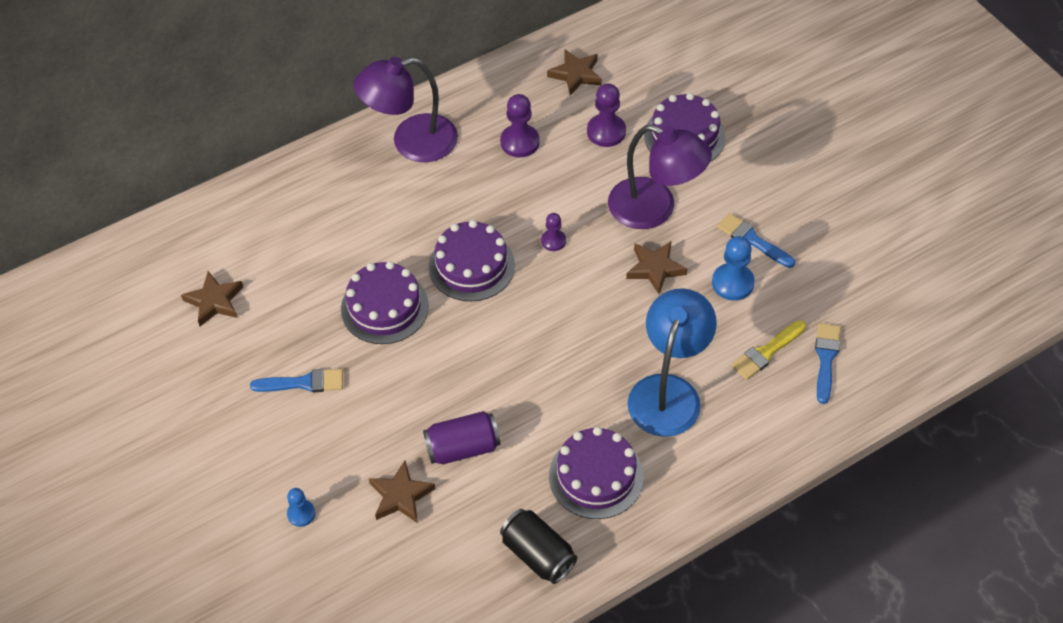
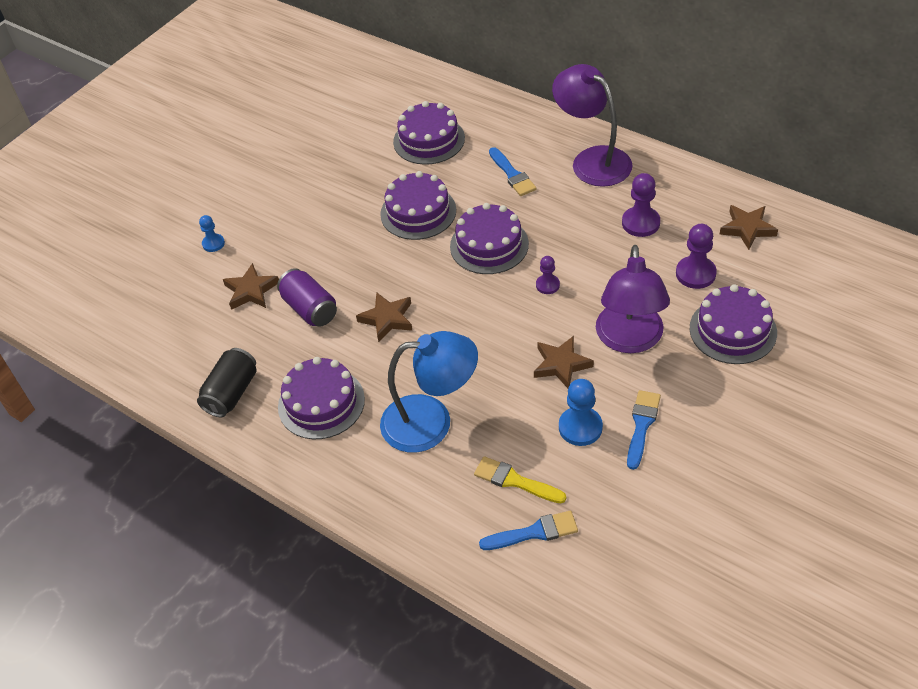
camera: 70 degrees right, 5 degrees down
brown star [181,271,243,326] -> brown star moved to [356,292,413,342]
blue brush [250,369,343,392] -> blue brush moved to [489,147,537,196]
none -> purple cake [393,101,465,165]

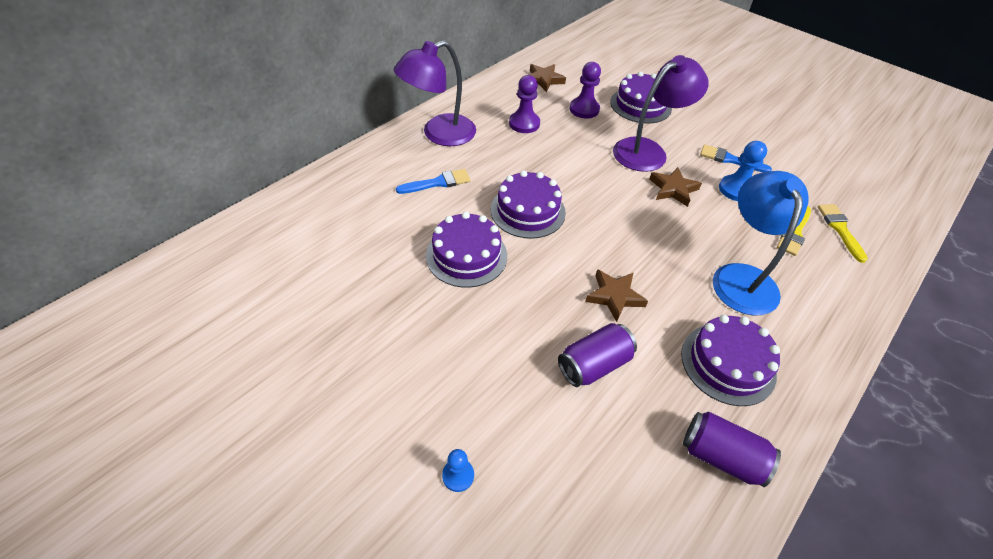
camera: 90 degrees left, 0 degrees up
black can [197,348,257,417] -> purple can [683,412,781,487]
brown star [223,263,279,310] -> none
purple cake [393,101,465,165] -> none
blue brush [479,511,578,550] -> yellow brush [818,204,868,263]
purple pawn [536,256,560,294] -> none
purple lamp [596,245,670,353] -> purple lamp turned 45 degrees counterclockwise [613,55,708,172]

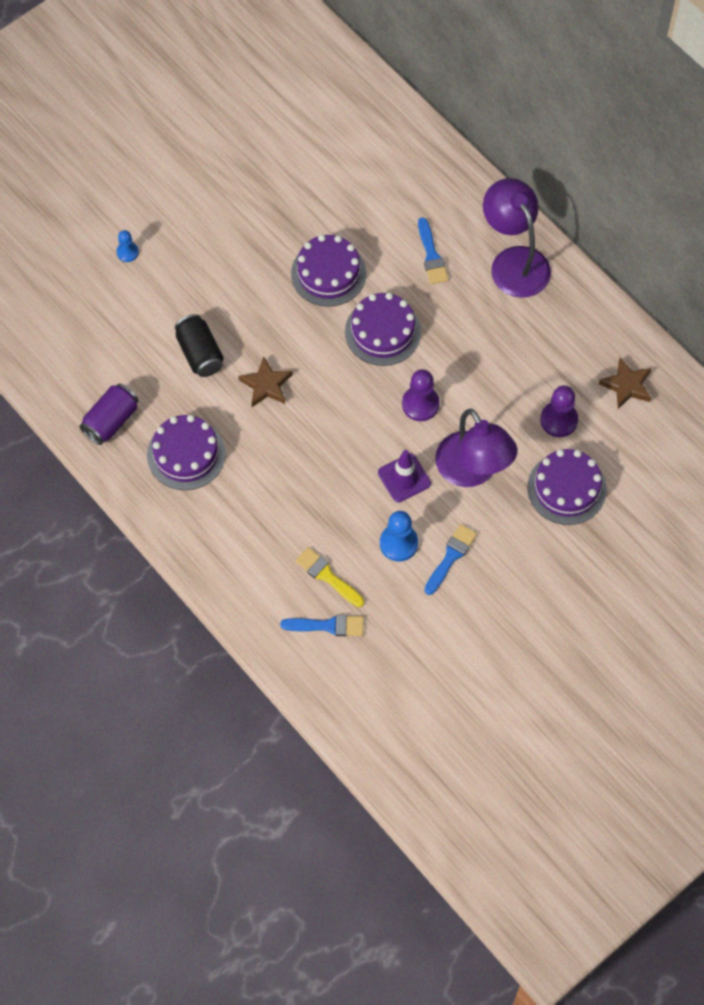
camera: 100 degrees right, 15 degrees up
purple pawn [509,75,540,133] -> purple pawn moved to [402,369,440,421]
purple can [558,323,637,387] -> black can [175,314,224,377]
brown star [649,167,702,207] -> purple traffic cone [378,450,431,502]
blue lamp [713,171,809,315] -> none
yellow brush [818,204,868,263] -> blue brush [280,615,364,636]

